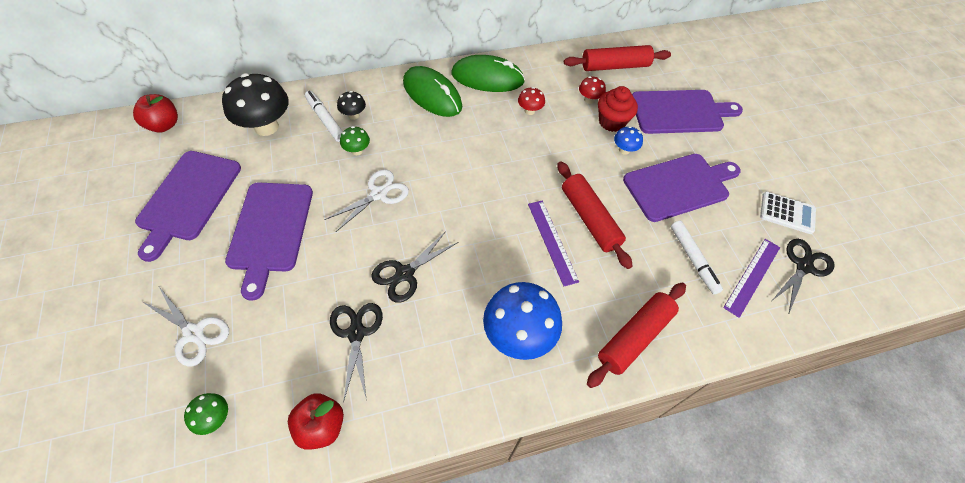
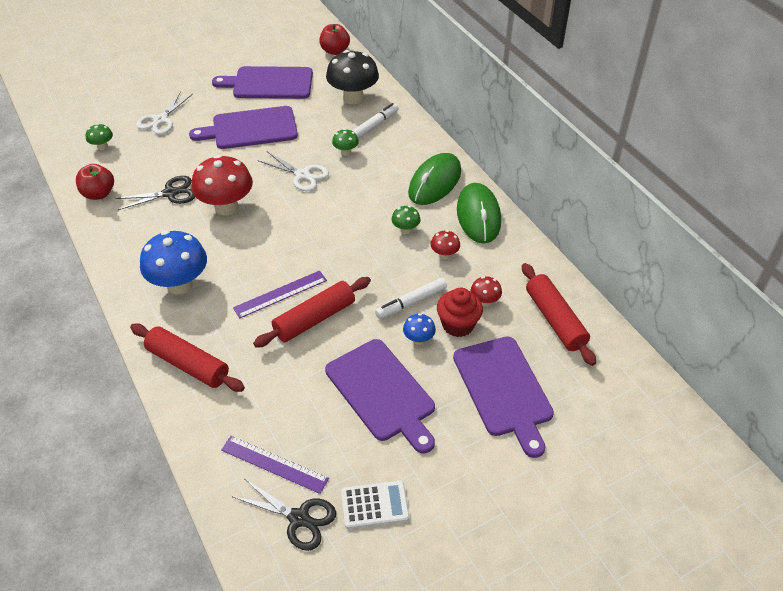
camera: 80 degrees right, 10 degrees down
black mushroom [337,91,366,120] -> none
black scissors [371,231,458,303] -> red mushroom [192,155,253,216]
white marker [671,221,723,294] -> white marker moved to [375,278,447,319]
white calculator [760,192,816,234] -> white calculator turned 105 degrees counterclockwise [341,481,409,529]
none -> green mushroom [391,206,421,234]

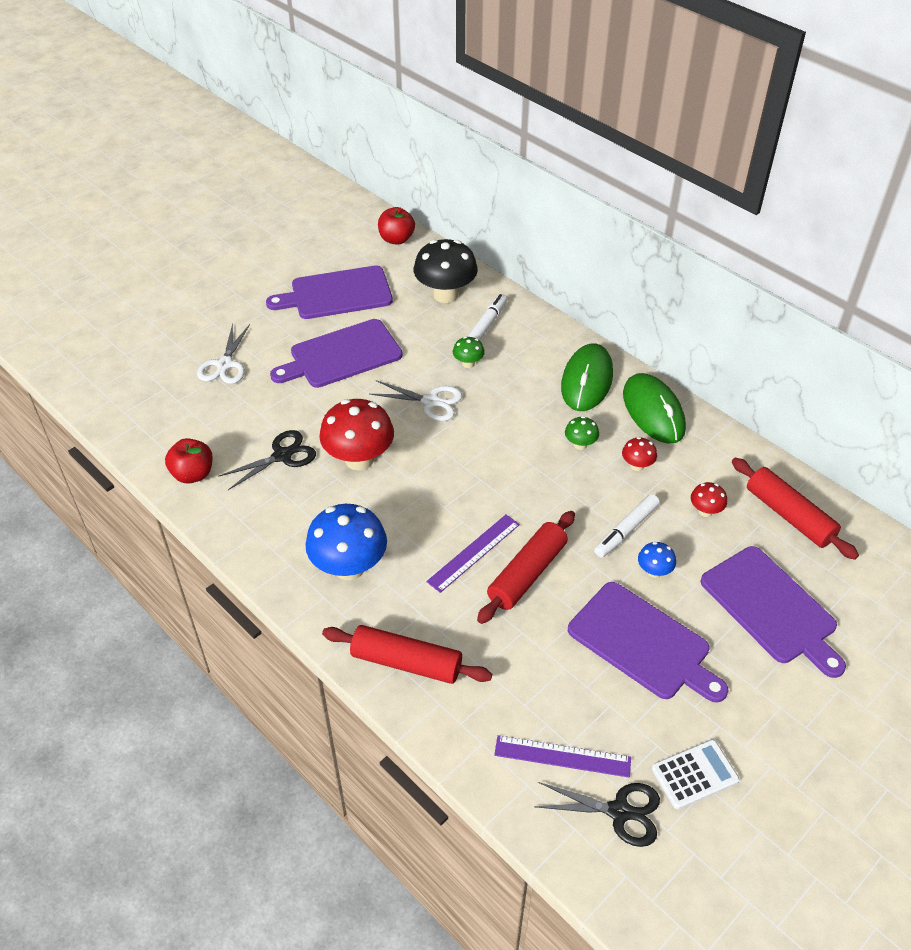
camera: 15 degrees left, 0 degrees up
green mushroom [86,123,113,150] -> none
red cupcake [437,288,483,337] -> none

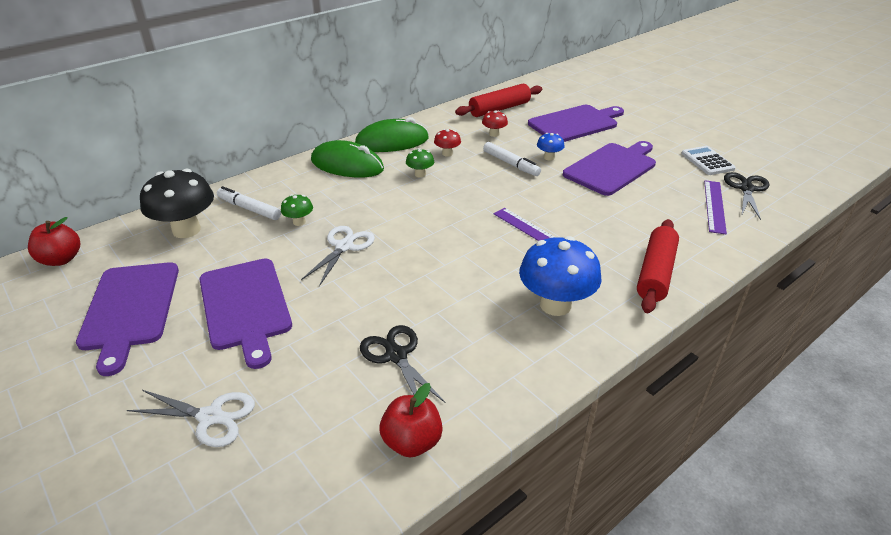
camera: 85 degrees left, 10 degrees down
red mushroom [319,399,394,471] -> none
red rolling pin [477,511,575,624] -> none

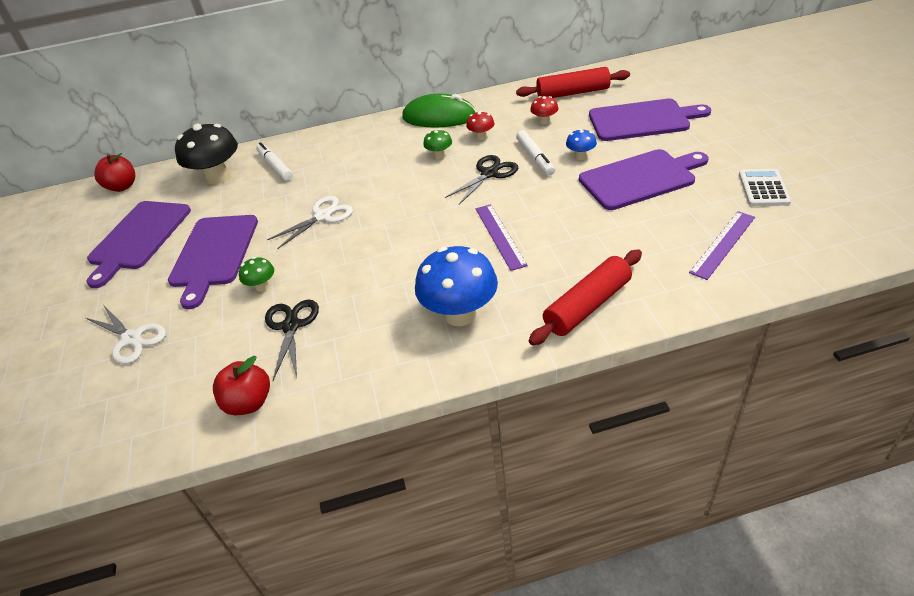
camera: 30 degrees right, 5 degrees up
green mushroom [281,194,313,226] -> green mushroom moved to [239,257,274,292]
green mouse [311,140,384,177] -> none
black scissors [724,172,769,220] -> black scissors moved to [445,155,518,205]

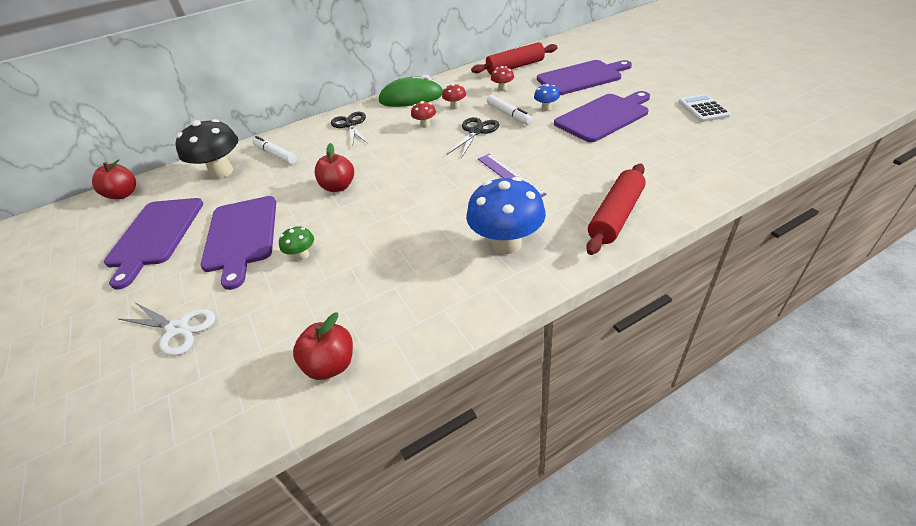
camera: 15 degrees left, 0 degrees up
black scissors [265,300,319,380] -> black scissors moved to [331,112,368,146]
white scissors [267,196,353,249] -> red apple [315,143,354,192]
green mushroom [423,129,452,159] -> red mushroom [411,101,436,128]
purple ruler [689,211,755,280] -> none

